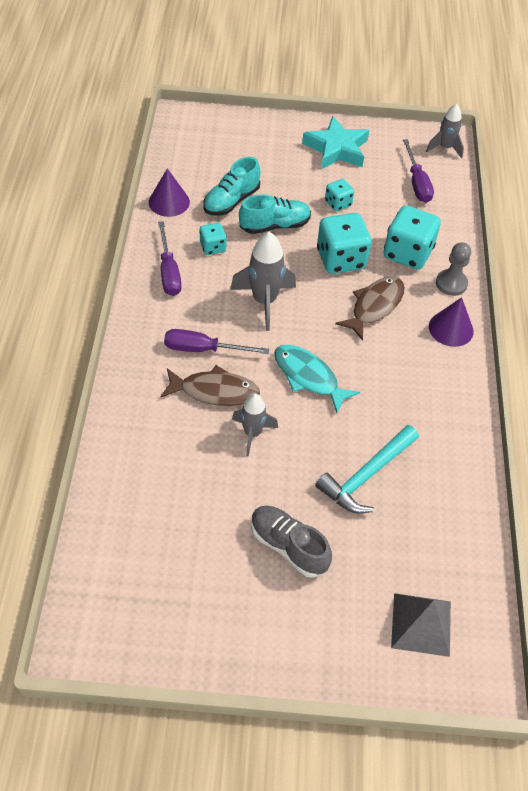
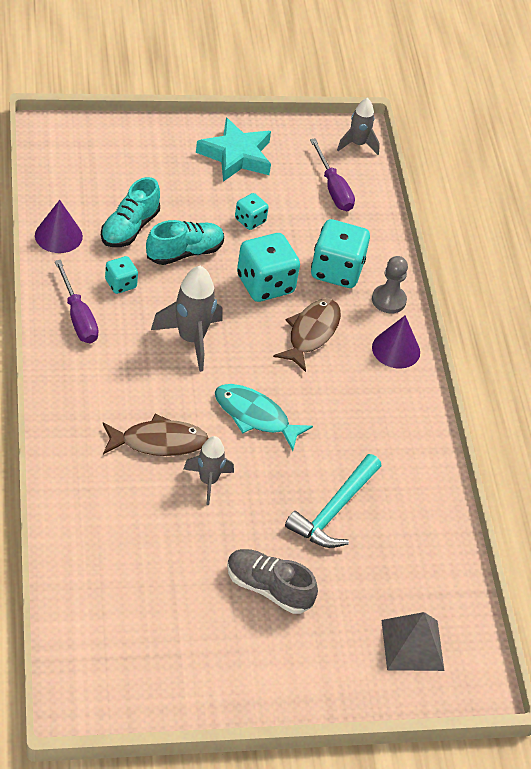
camera: 15 degrees left, 5 degrees down
purple screwdriver [164,329,269,354] -> none

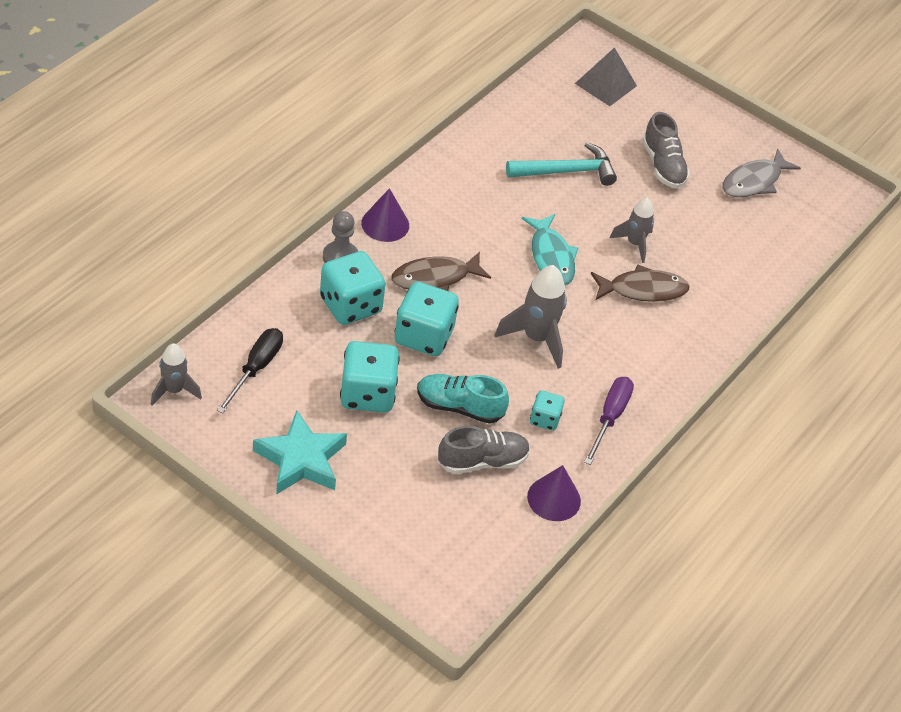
camera: 135 degrees left, 0 degrees up
turquoise shoe [101,177,160,247] -> grey shoe [438,426,530,474]
brown fish [103,414,209,456] -> brown fish turned 135 degrees clockwise [591,264,690,302]
turquoise dice [235,193,269,230] -> turquoise dice [340,341,400,413], size x1.88
purple screwdriver [310,138,355,211] -> black screwdriver [217,328,283,413]
none -> grey fish [722,148,801,197]

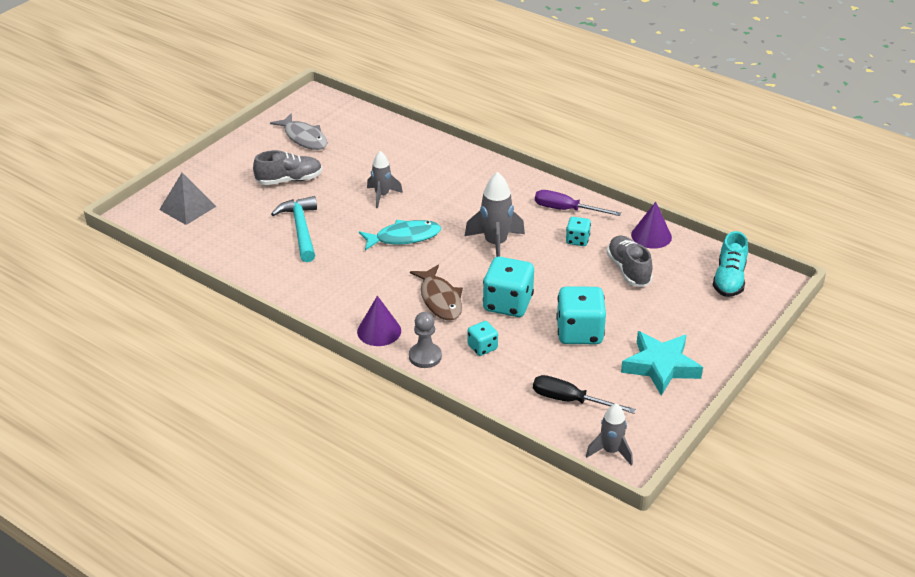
camera: 85 degrees left, 10 degrees down
turquoise dice [320,251,386,325] -> turquoise dice [467,321,498,356], size x0.53
turquoise shoe [417,374,509,424] -> turquoise shoe moved to [713,231,748,297]
brown fish [591,264,690,302] -> none

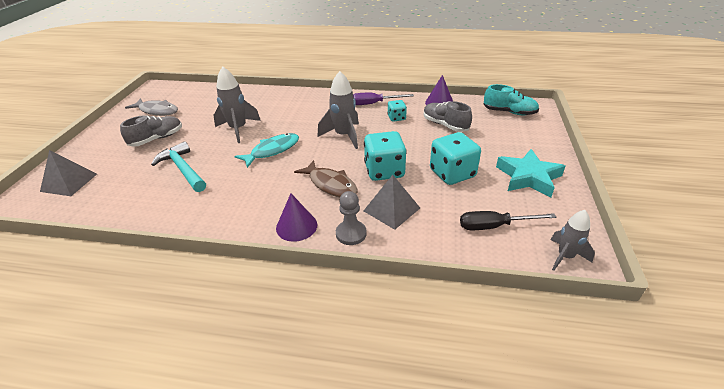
camera: 25 degrees left, 0 degrees up
grey rocket [367,151,403,208] -> grey rocket [213,66,261,143], size x1.56
turquoise dice [467,321,498,356] -> grey pyramid [364,175,420,230]
turquoise shoe [713,231,748,297] -> turquoise shoe turned 60 degrees counterclockwise [484,84,539,115]

